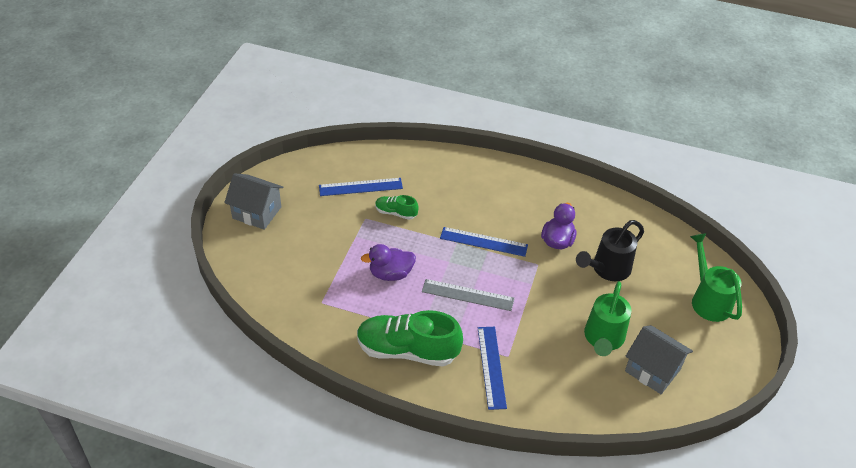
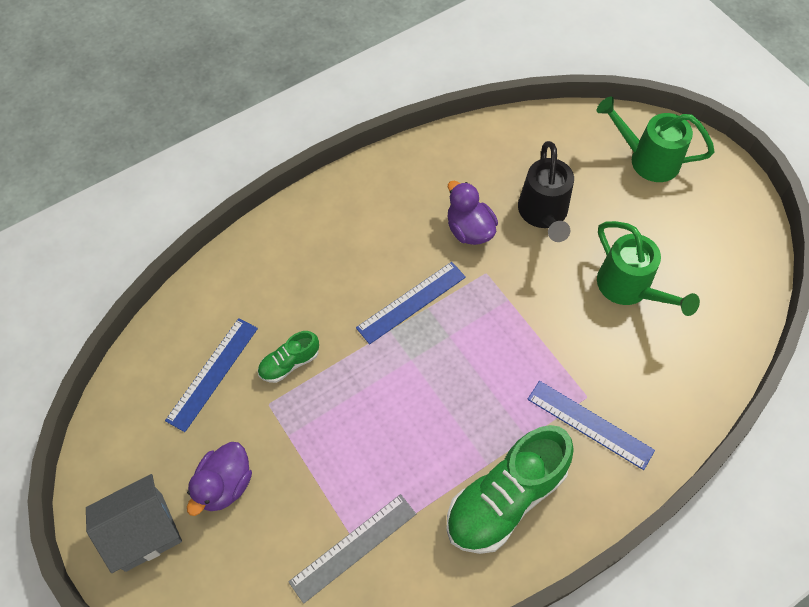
camera: 50 degrees left, 15 degrees up
purple duck [361,244,416,281] -> purple duck moved to [187,442,252,516]
grey ruler [422,279,514,311] -> grey ruler moved to [288,494,416,604]
grey house [625,325,693,394] -> none

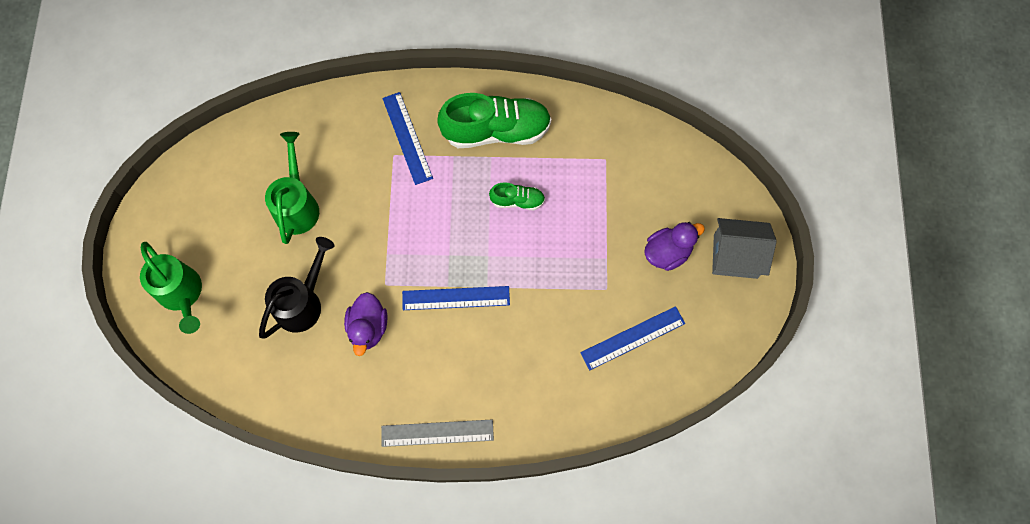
camera: 145 degrees left, 10 degrees up
green shoe [258,331,319,383] -> green shoe moved to [489,182,545,210]
grey ruler [288,494,416,604] -> grey ruler moved to [381,420,494,447]

